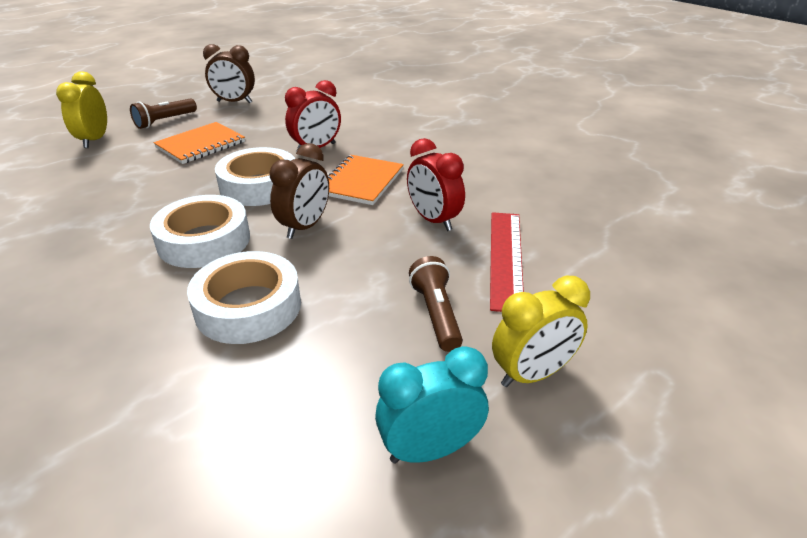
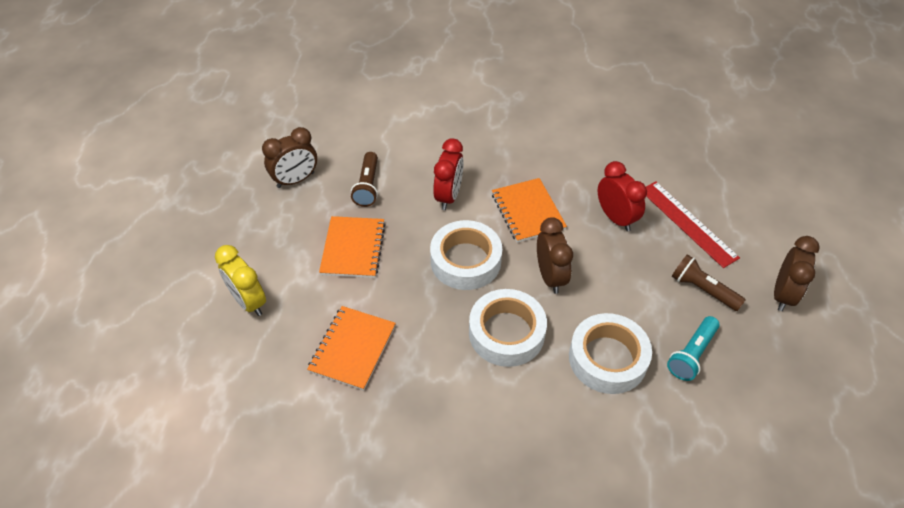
camera: 40 degrees left, 15 degrees up
brown flashlight [130,98,197,129] -> brown flashlight moved to [351,152,378,207]
turquoise clock [375,346,488,464] -> none
red clock [407,138,465,231] -> red clock turned 135 degrees counterclockwise [598,161,647,231]
yellow clock [492,276,590,387] -> brown clock [774,236,820,311]
none -> orange notebook [307,306,396,391]
none -> turquoise flashlight [667,316,720,381]

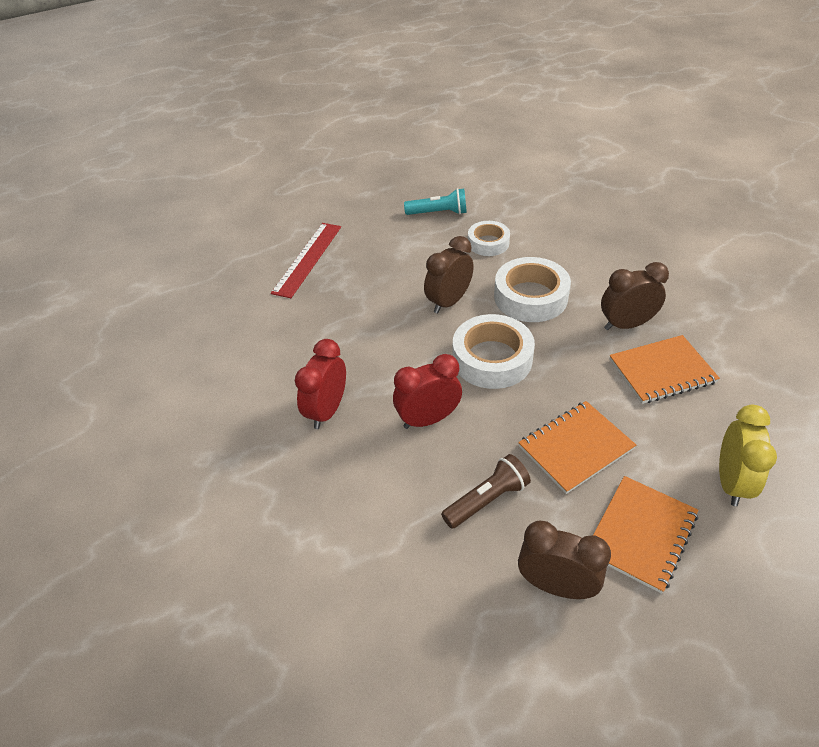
camera: 125 degrees left, 5 degrees down
orange notebook [492,178,567,243] -> orange notebook moved to [593,476,698,594]
white tape [569,313,652,394] -> white tape [468,221,510,256], size x0.62
red clock [598,161,647,231] -> red clock moved to [295,339,346,429]
brown flashlight [672,254,745,311] -> none
brown clock [774,236,820,311] -> brown clock moved to [601,262,669,330]

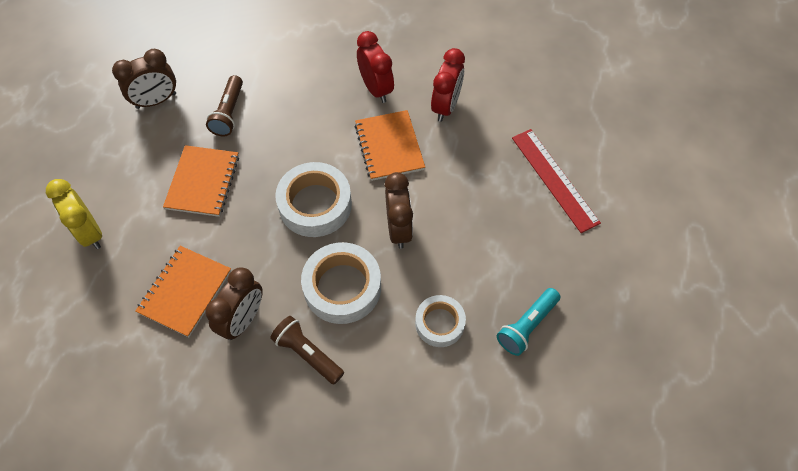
camera: 130 degrees right, 15 degrees up
red clock [393,354,462,429] -> red clock moved to [431,48,465,122]
orange notebook [593,476,698,594] -> orange notebook moved to [355,110,425,181]
none -> brown flashlight [270,316,344,385]

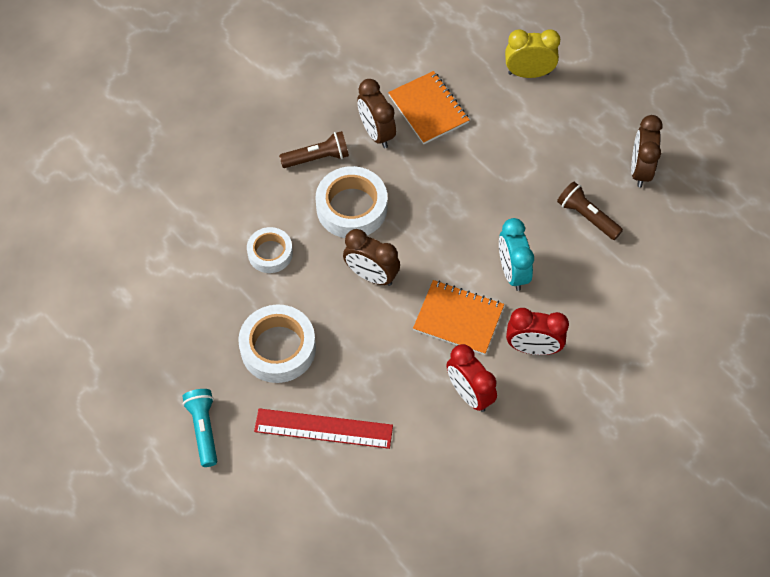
camera: 125 degrees right, 0 degrees up
orange notebook [163,145,239,217] -> none
white tape [275,162,352,237] -> white tape moved to [238,305,316,383]
turquoise flashlight [497,288,560,356] -> turquoise flashlight moved to [183,389,217,467]
none -> turquoise clock [499,218,534,291]

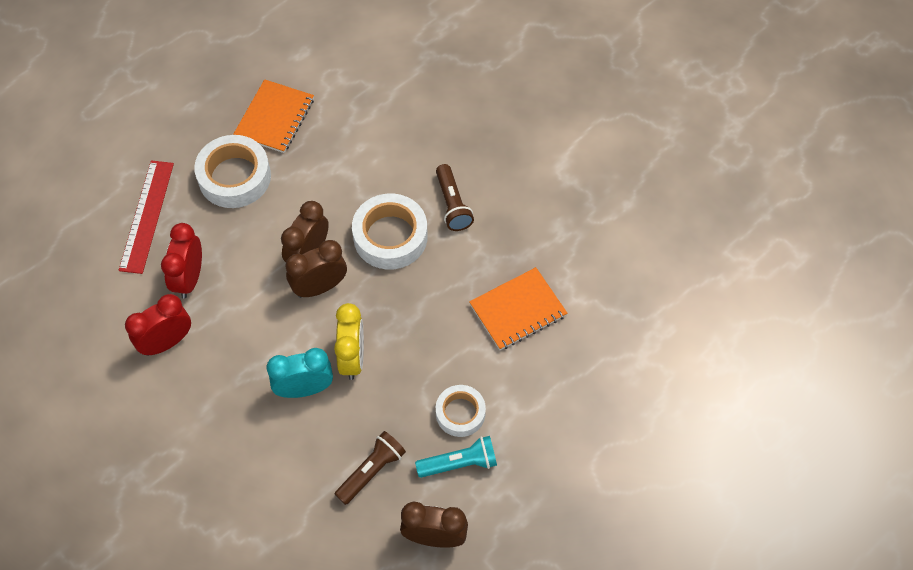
camera: 90 degrees right, 0 degrees up
turquoise flashlight [183,389,217,467] -> turquoise flashlight moved to [415,436,497,478]
white tape [247,227,293,273] -> white tape moved to [436,385,486,437]
brown clock [357,79,396,148] -> brown clock moved to [286,240,347,298]
orange notebook [413,280,504,355] -> orange notebook moved to [233,79,314,153]
yellow clock [505,30,560,78] -> yellow clock moved to [334,303,364,380]
red clock [506,308,569,355] -> red clock moved to [161,223,202,299]

